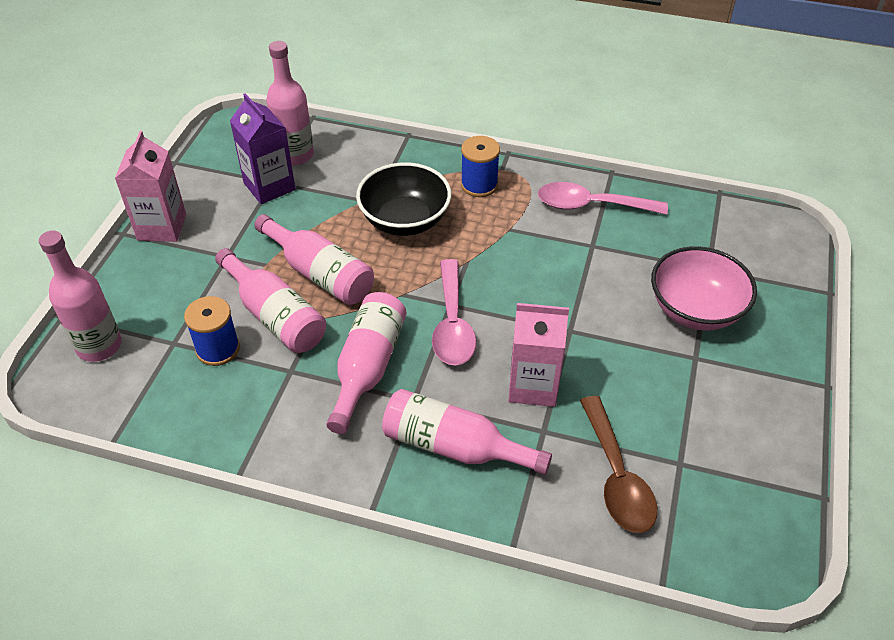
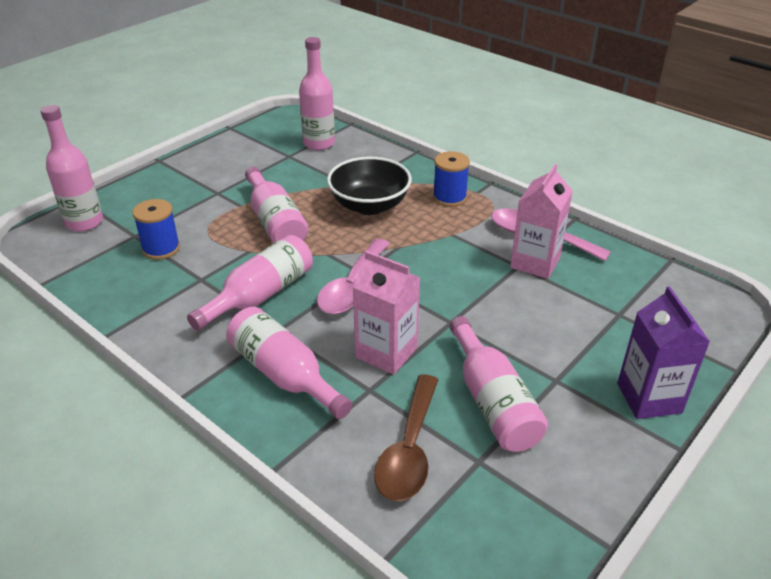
camera: 25 degrees right, 10 degrees down
pink carton [115,131,186,242] -> pink carton moved to [510,164,573,279]
pink bottle [215,248,326,353] -> pink bottle moved to [450,316,548,452]
purple carton [230,93,296,204] -> purple carton moved to [617,286,710,419]
pink bowl [651,246,757,331] -> none

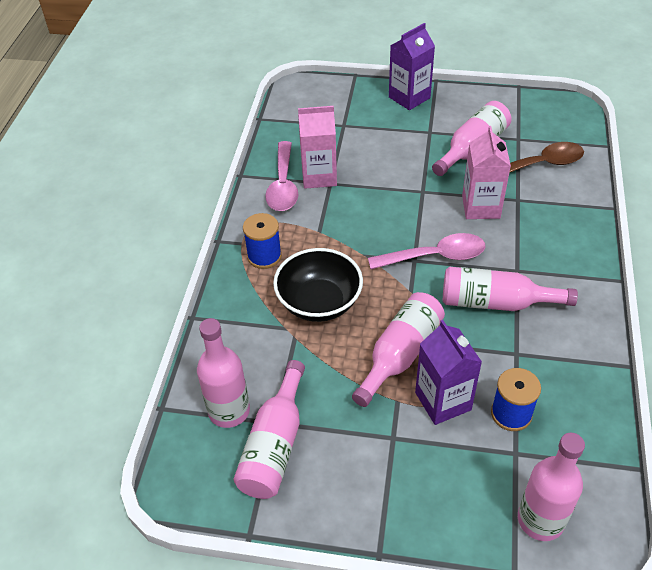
camera: 120 degrees left, 10 degrees up
pink bottle [226,307,352,419] -> pink bottle moved to [233,360,305,499]
none -> purple carton [415,320,482,425]

